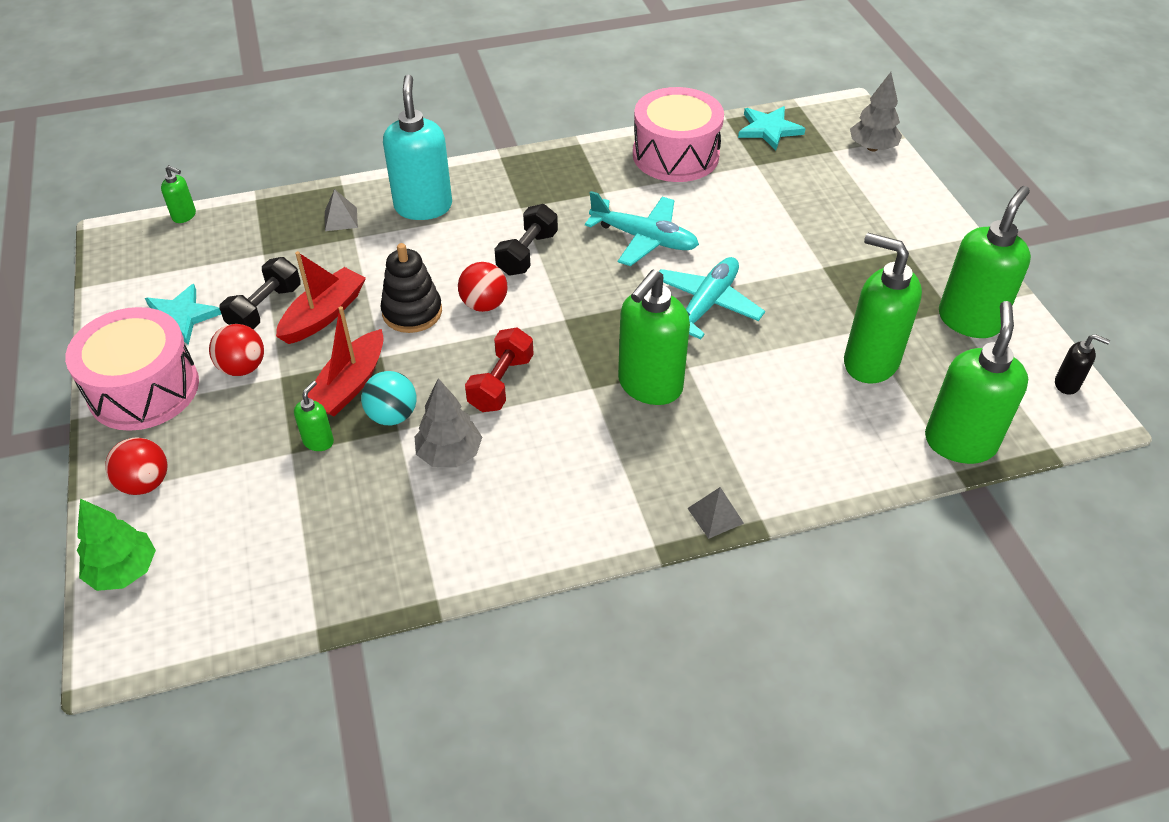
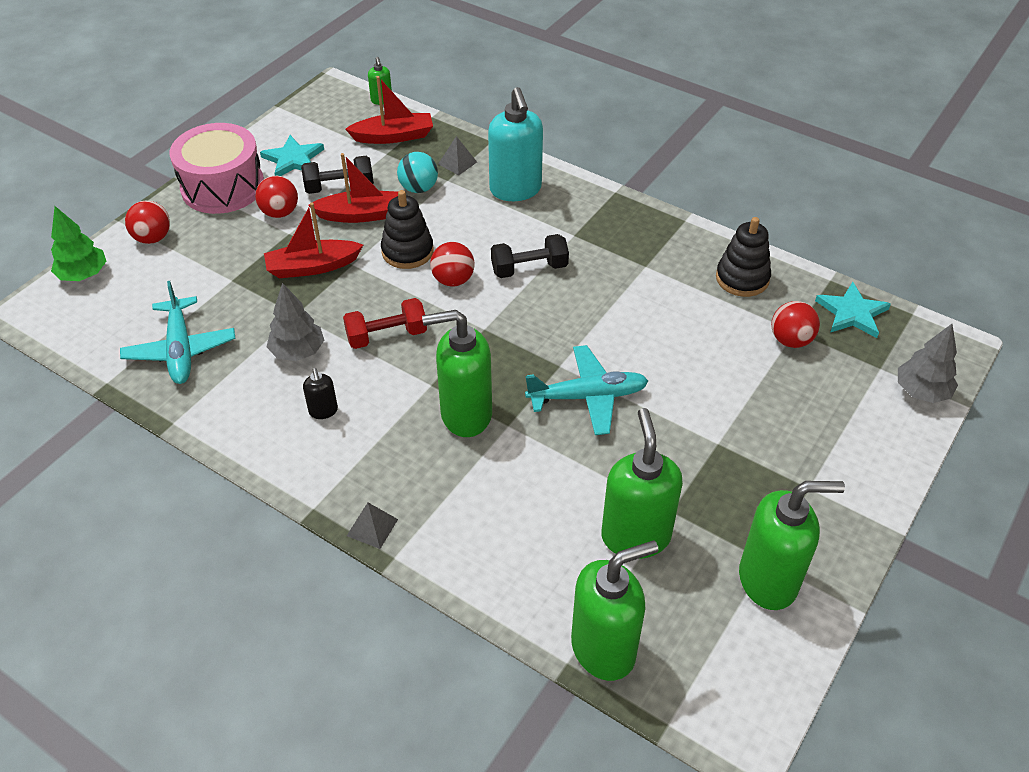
camera: 50 degrees right, 0 degrees up
green soap dispenser [294,381,334,451] -> none
turquoise ball [361,371,416,425] -> turquoise ball moved to [397,152,438,193]
turquoise soap dispenser [383,75,452,220] -> turquoise soap dispenser turned 120 degrees clockwise [488,87,543,201]
turquoise plane [585,191,699,266] -> turquoise plane moved to [120,281,235,384]
pink drum [633,87,724,182] -> black stacking toy [716,217,771,297]
black soap dispenser [1055,334,1110,395] -> black soap dispenser moved to [303,368,338,419]
none -> red boat [345,76,433,144]
none -> red ball [771,301,820,348]

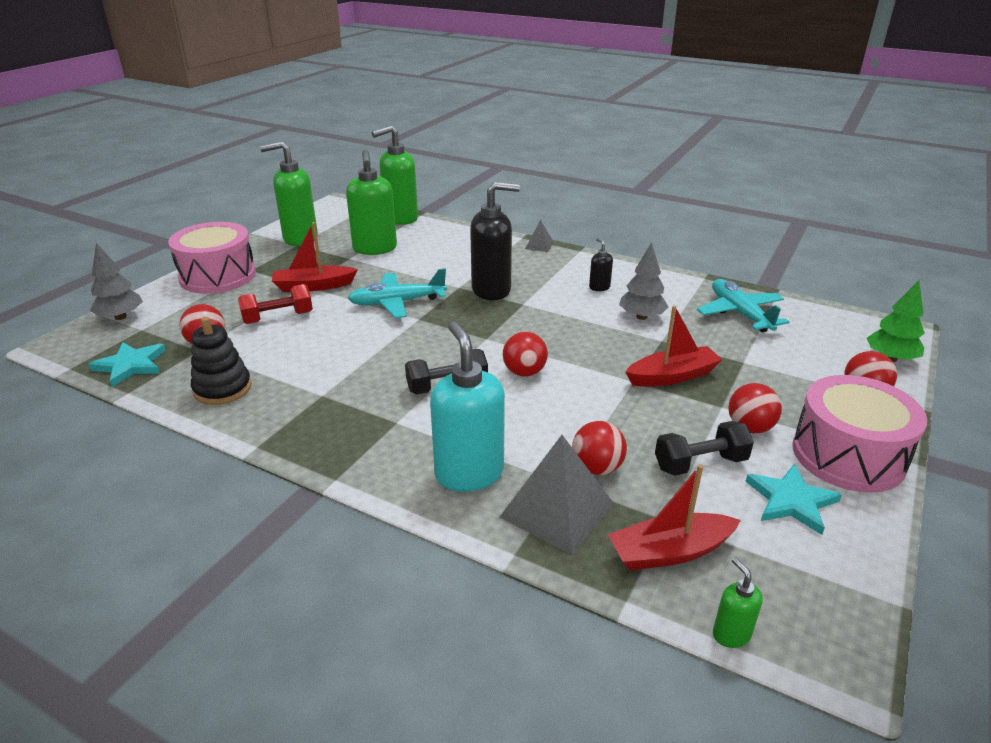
camera: 175 degrees right, 15 degrees down
red boat [308,153,398,223] -> red boat moved to [272,222,358,292]
red dumbbell [343,298,427,349] -> red dumbbell moved to [238,284,313,324]
black stacking toy [381,190,434,269] -> none
turquoise ball [397,152,438,193] -> red ball [572,421,627,475]
green soap dispenser [422,310,492,437] -> black soap dispenser [470,182,520,300]
grey pyramid [438,136,477,175] -> grey pyramid [499,435,614,555], size x2.06
none -> pink drum [168,222,256,294]

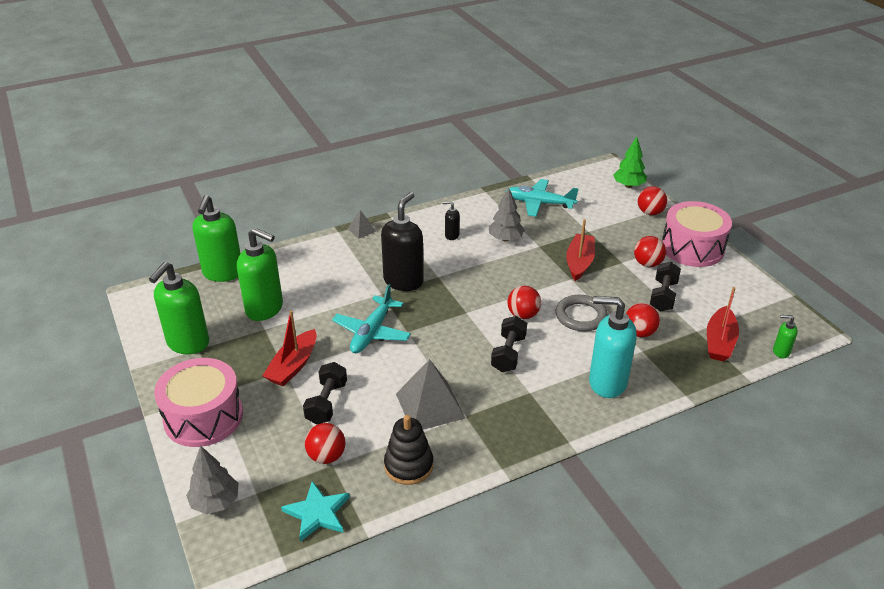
camera: 55 degrees left, 5 degrees up
red dumbbell [238,284,313,324] -> black dumbbell [303,362,347,424]
grey pyramid [499,435,614,555] -> grey pyramid moved to [396,359,465,430]
turquoise star [745,464,842,535] -> none
none -> grey ring [556,295,608,331]

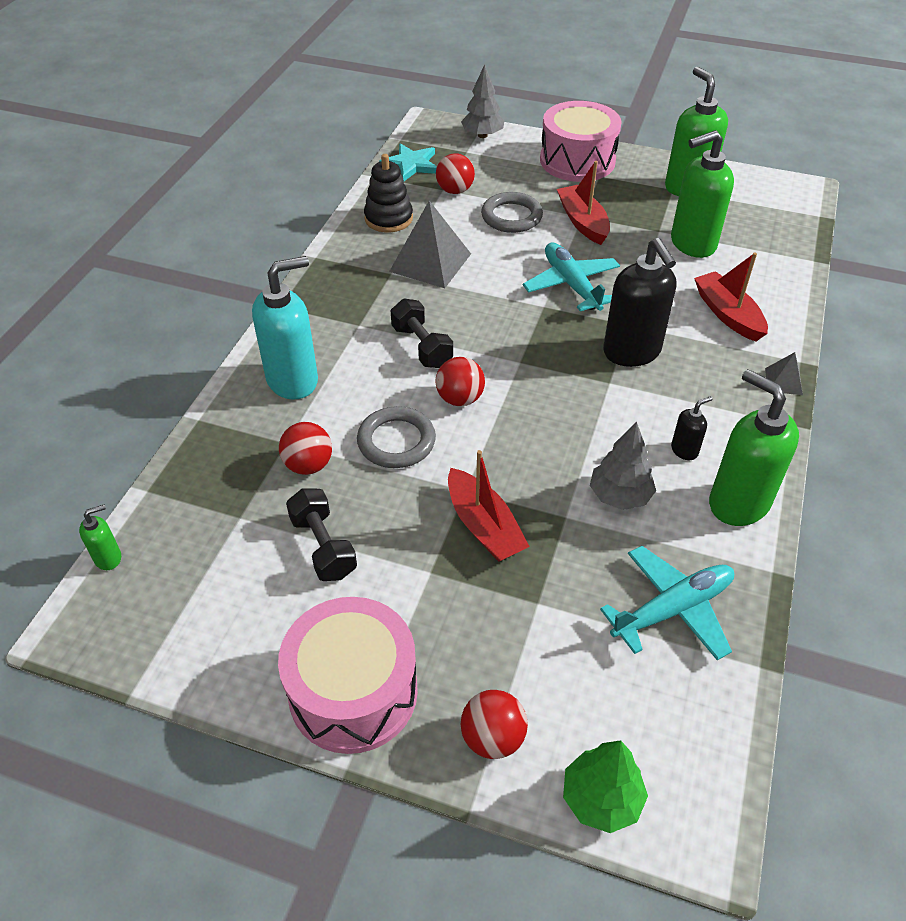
camera: 135 degrees right, 10 degrees up
green soap dispenser [192,195,240,282] -> green soap dispenser moved to [709,369,799,526]
black dumbbell [303,362,347,424] -> grey ring [481,192,543,233]
red ball [634,236,666,267] -> none
red boat [707,287,739,361] -> red boat moved to [694,252,768,341]

